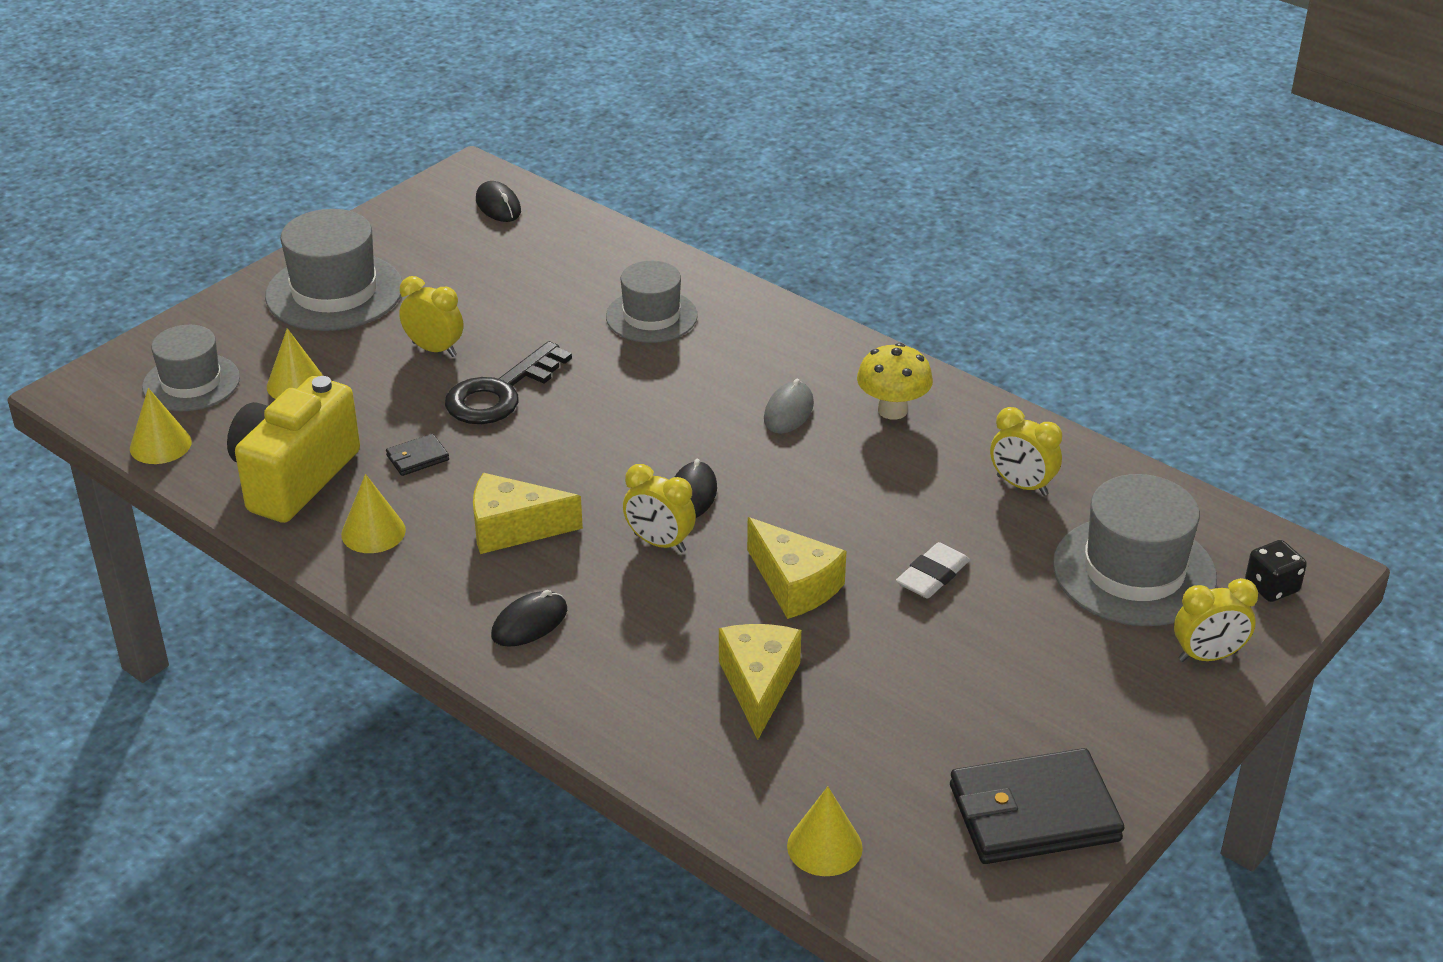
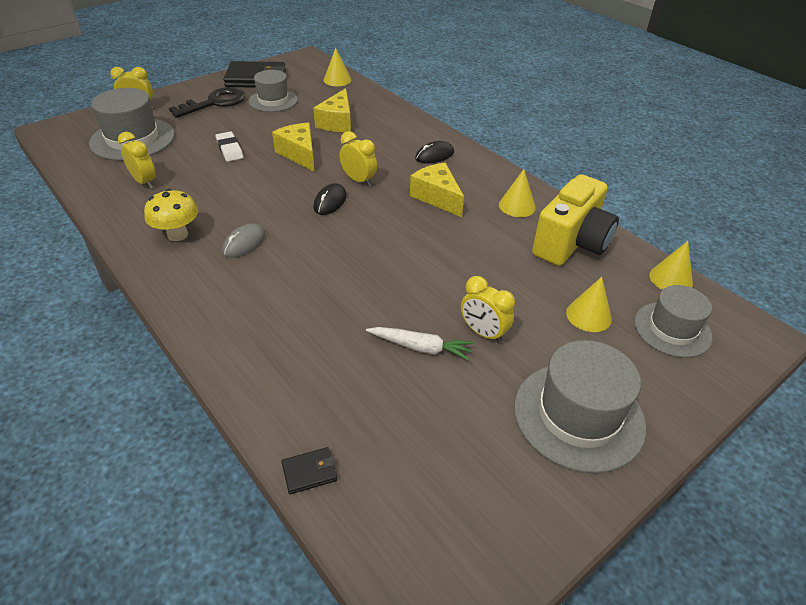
camera: 170 degrees left, 5 degrees up
black wallet [386,434,449,476] -> black wallet moved to [281,447,337,494]
black key [445,341,572,424] -> black key moved to [169,87,245,118]
yellow cheese [473,473,583,554] -> yellow cheese turned 135 degrees counterclockwise [410,163,464,217]
black mouse [476,181,521,222] -> none
grey hat [606,261,698,343] -> grey hat moved to [249,70,298,112]
white eraser [896,542,970,599] -> white eraser turned 75 degrees counterclockwise [215,131,243,162]
black dice [1245,540,1307,602] -> none
none -> white carrot [366,327,474,361]

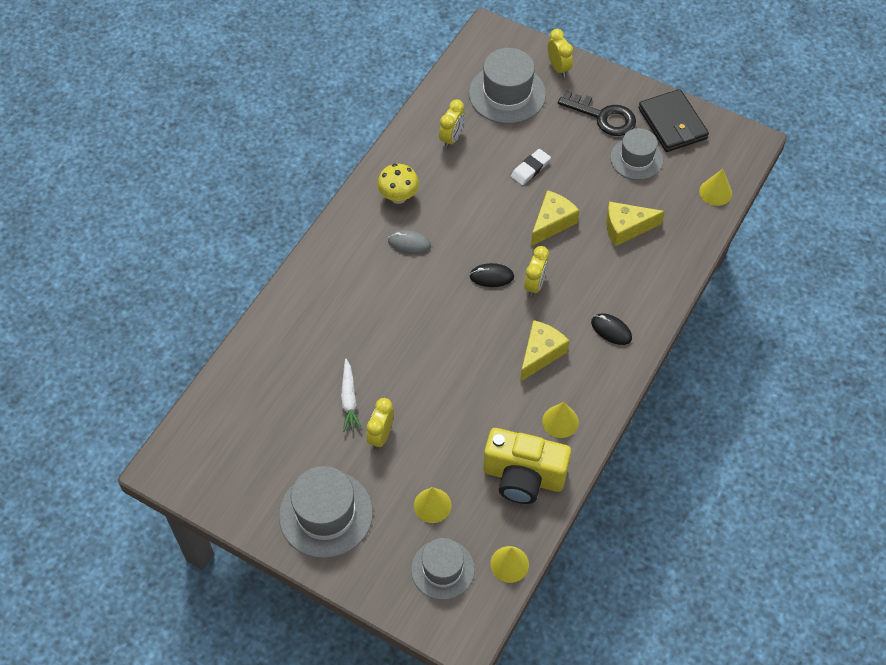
camera: 70 degrees right, 15 degrees up
black wallet [281,447,337,494] -> none

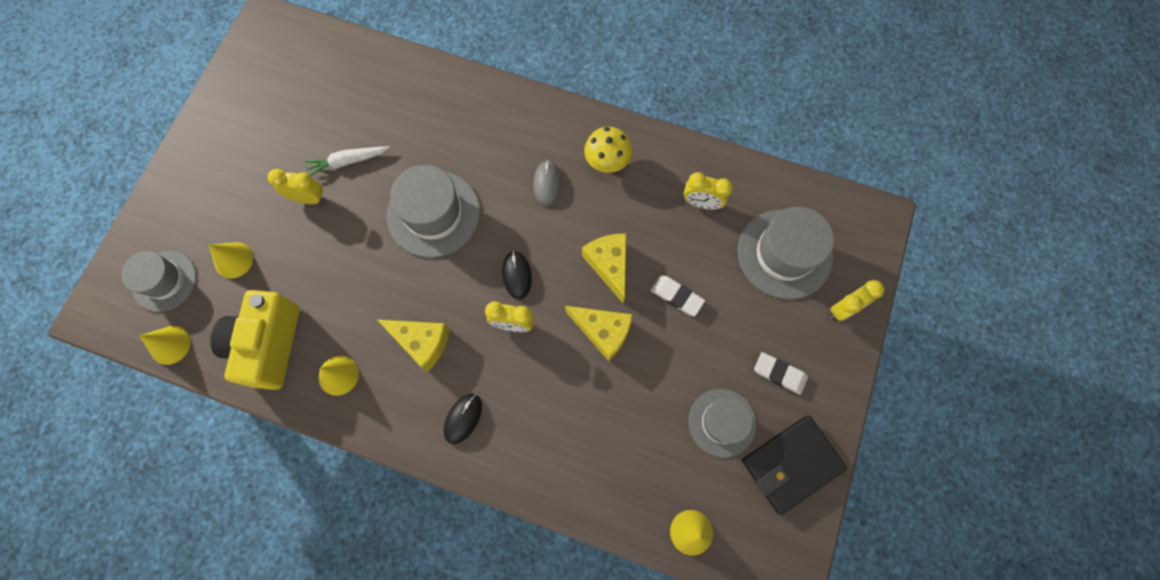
camera: 80 degrees right, 15 degrees up
grey hat [279,466,373,558] -> grey hat moved to [387,165,480,258]
black key [558,90,636,136] -> white eraser [754,352,808,395]
yellow cheese [606,201,665,246] -> yellow cheese moved to [582,234,627,303]

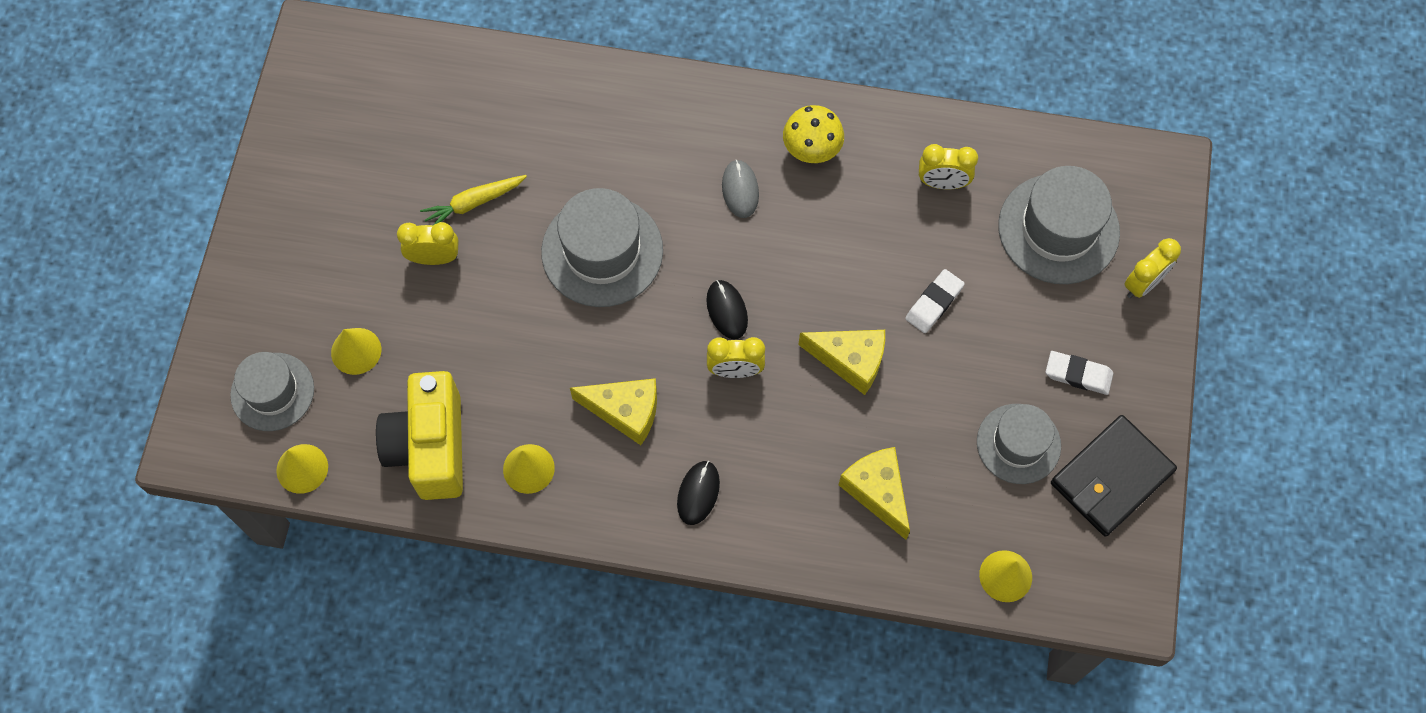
camera: 10 degrees left, 5 degrees down
white carrot [305,146,389,176] -> yellow carrot [420,175,527,226]
yellow cheese [582,234,627,303] -> yellow cheese moved to [839,447,910,540]
white eraser [651,275,705,316] -> white eraser turned 75 degrees counterclockwise [905,269,965,333]

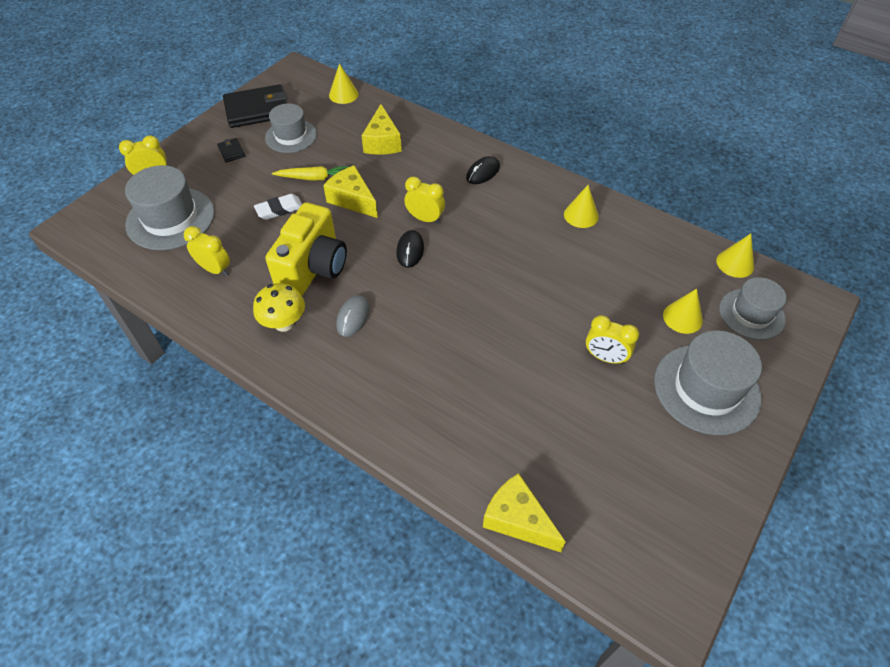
camera: 155 degrees left, 15 degrees down
yellow camera [376,371,463,500] -> yellow camera moved to [265,202,347,296]
yellow carrot [420,175,527,226] -> yellow carrot moved to [272,166,348,180]
grey hat [541,188,663,307] -> grey hat moved to [654,330,762,435]
yellow cheese [570,378,657,445] -> yellow cheese moved to [483,473,566,552]
white eraser [1046,351,1113,395] -> black wallet [217,138,245,162]

